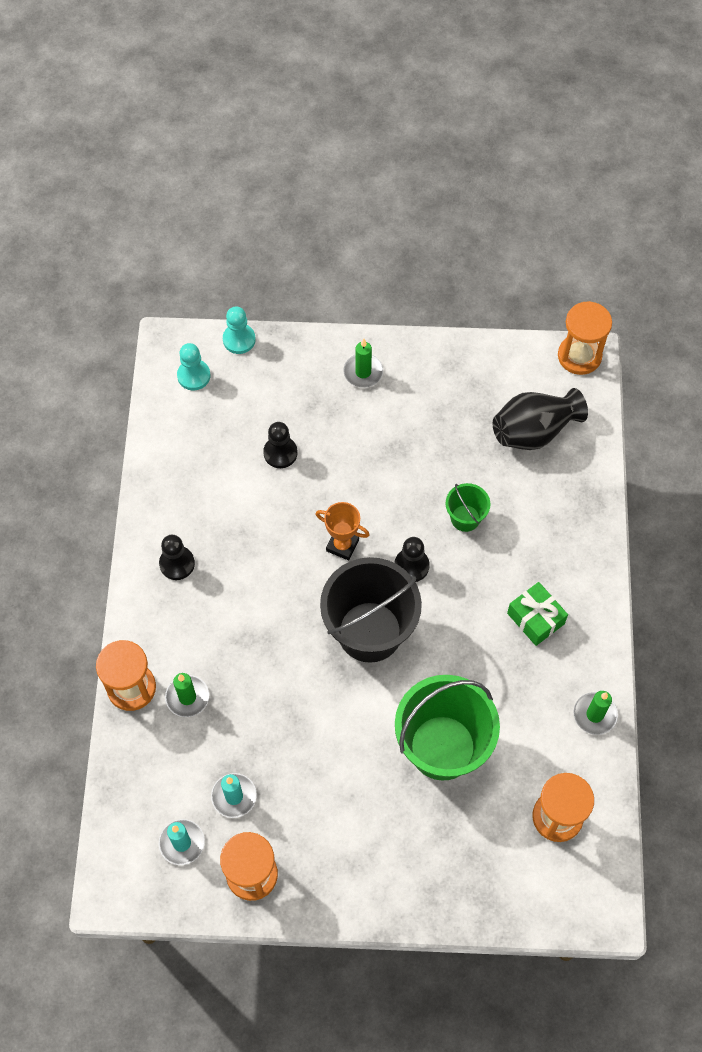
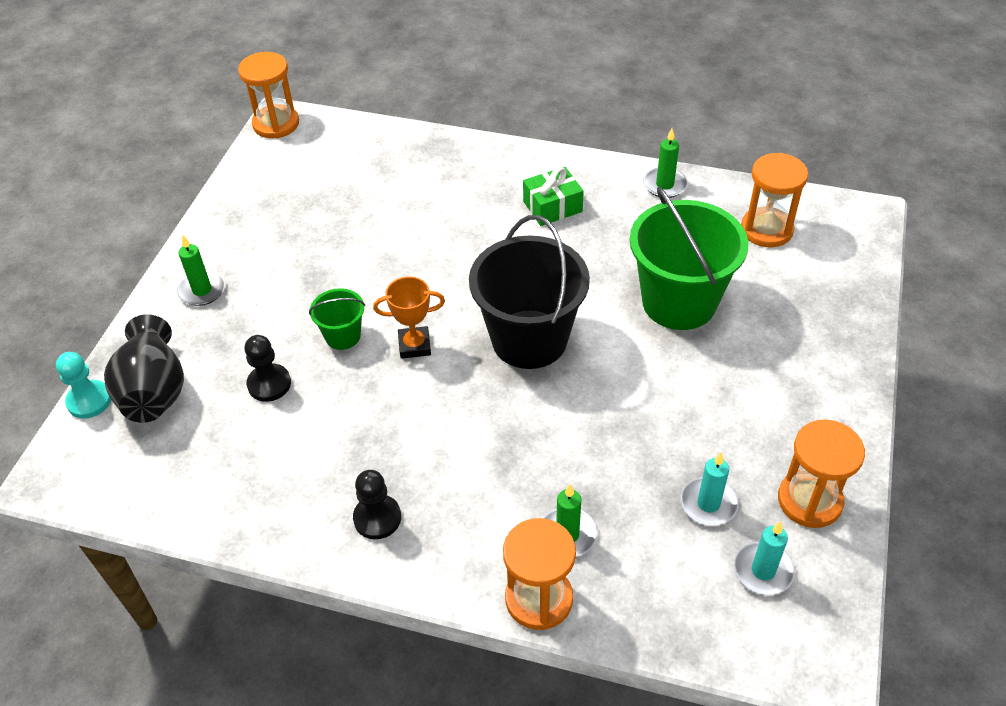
camera: 75 degrees left, 15 degrees down
turquoise pawn [177,343,211,390] -> none
orange trophy [315,502,370,560] -> orange trophy turned 45 degrees clockwise [373,276,445,359]
black pawn [394,537,430,582] -> none
green bucket [446,483,490,532] -> green bucket moved to [309,288,365,350]
black vase [493,388,588,450] -> black vase moved to [104,315,184,423]

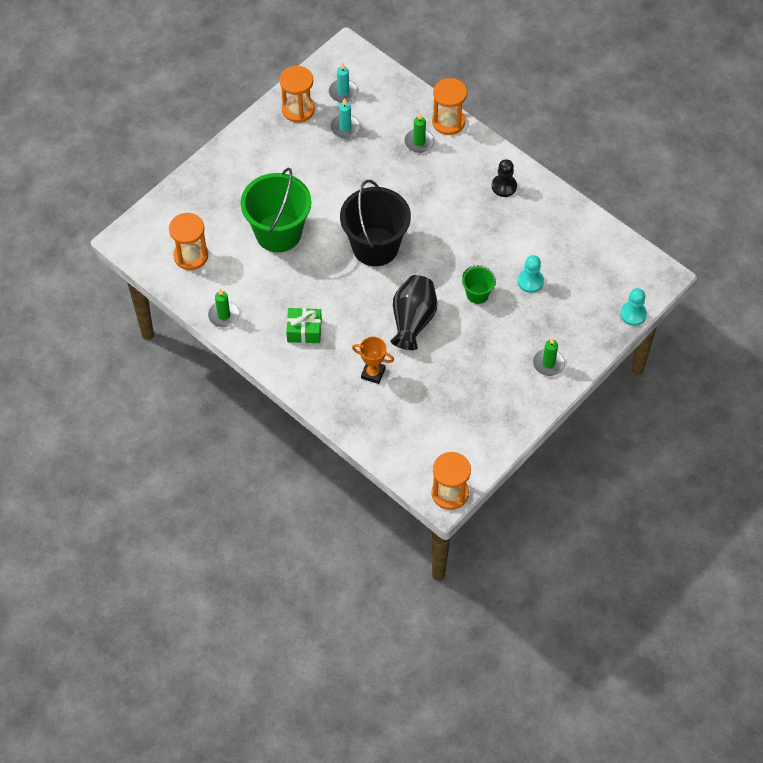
camera: 155 degrees left, 10 degrees up
black vase [104,315,184,423] -> black vase moved to [391,275,437,350]
black pawn [244,335,291,402] -> turquoise pawn [518,255,544,293]
orange trophy [373,276,445,359] -> orange trophy moved to [352,337,394,384]

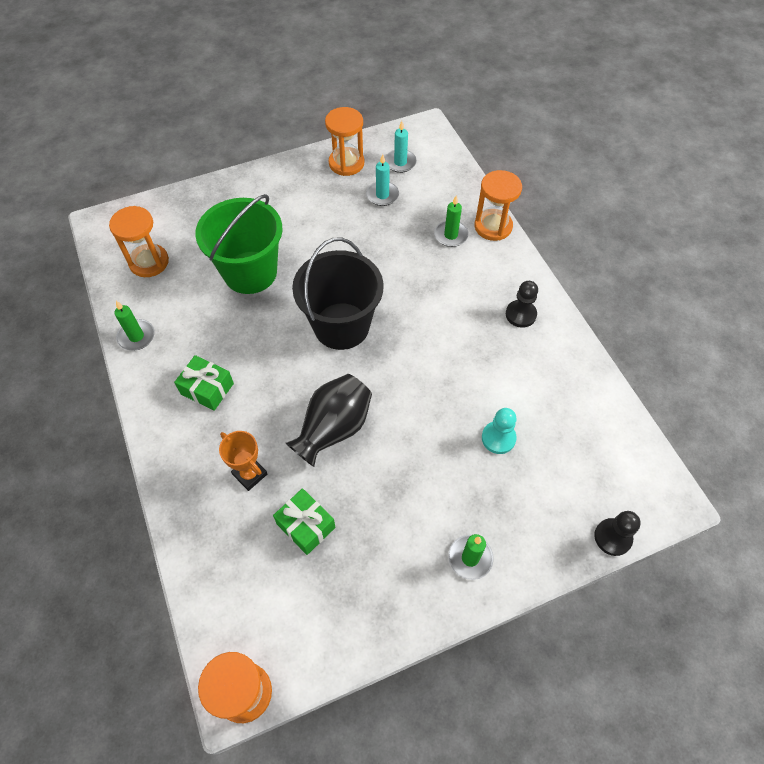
camera: 25 degrees right, 0 degrees up
green bucket [462,265,496,304] -> none
turquoise pawn [620,288,647,326] -> black pawn [594,511,641,556]
none -> green gift [273,488,336,555]

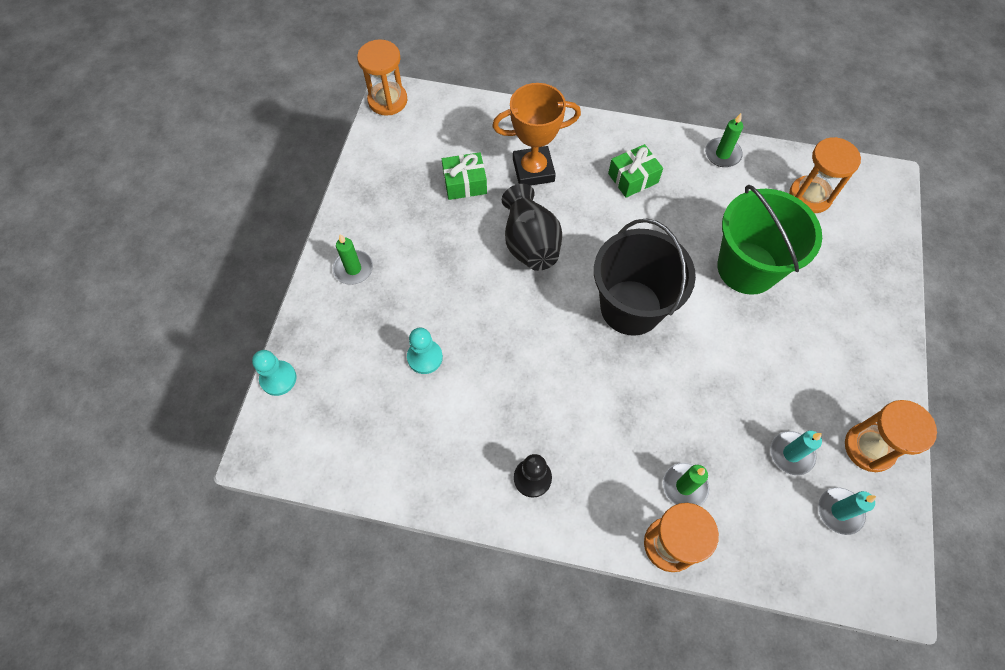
camera: 125 degrees right, 5 degrees up
orange trophy [219,431,267,491] -> orange trophy [492,83,581,186], size x1.61
black pawn [594,511,641,556] -> turquoise pawn [252,350,296,396]

